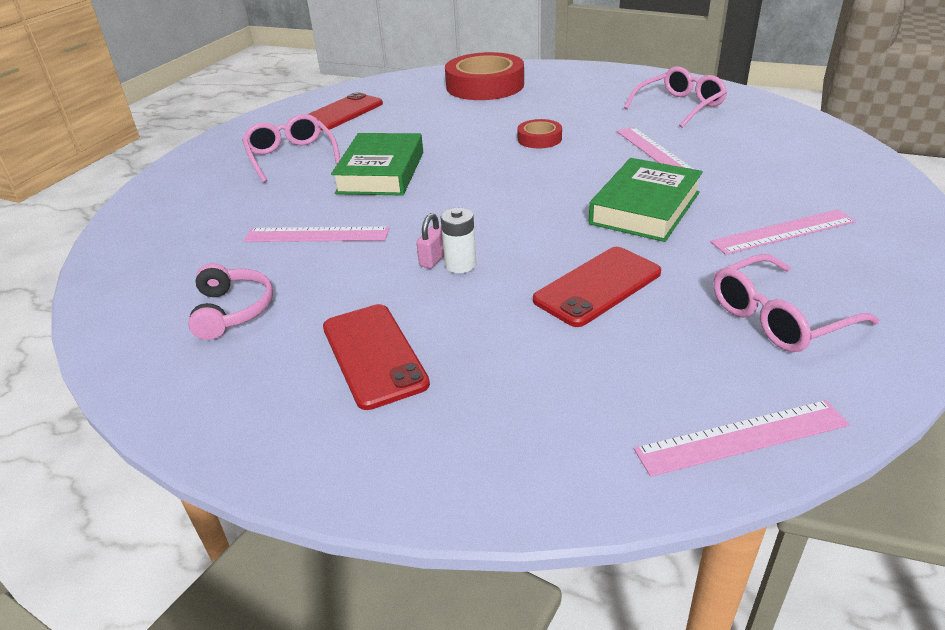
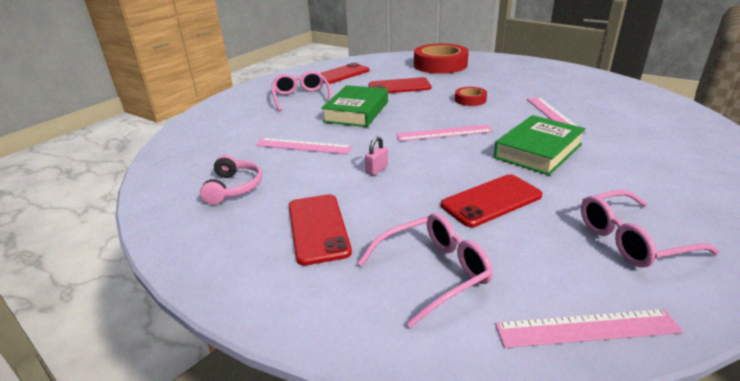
camera: 10 degrees right, 5 degrees down
white battery [441,208,476,273] -> none
pink glasses [624,67,727,128] -> pink glasses moved to [358,213,493,328]
pink ruler [710,209,856,255] -> pink ruler moved to [396,125,493,141]
none -> red phone [369,77,431,93]

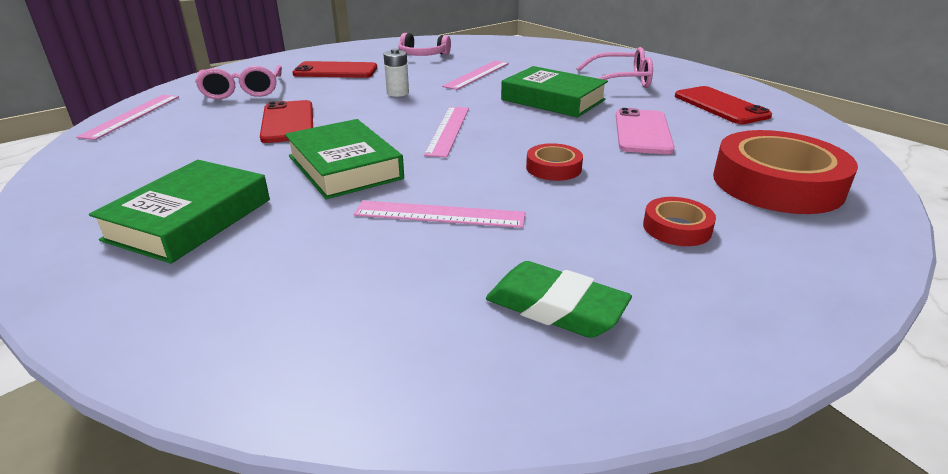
camera: 105 degrees right, 0 degrees up
pink padlock [365,136,388,175] -> white battery [384,48,409,97]
red phone [369,77,431,93] -> pink phone [616,108,675,154]
pink glasses [581,190,719,267] -> none
none -> green book [89,160,270,264]
none -> green eraser [486,261,632,338]
none -> red tape [643,197,716,246]

